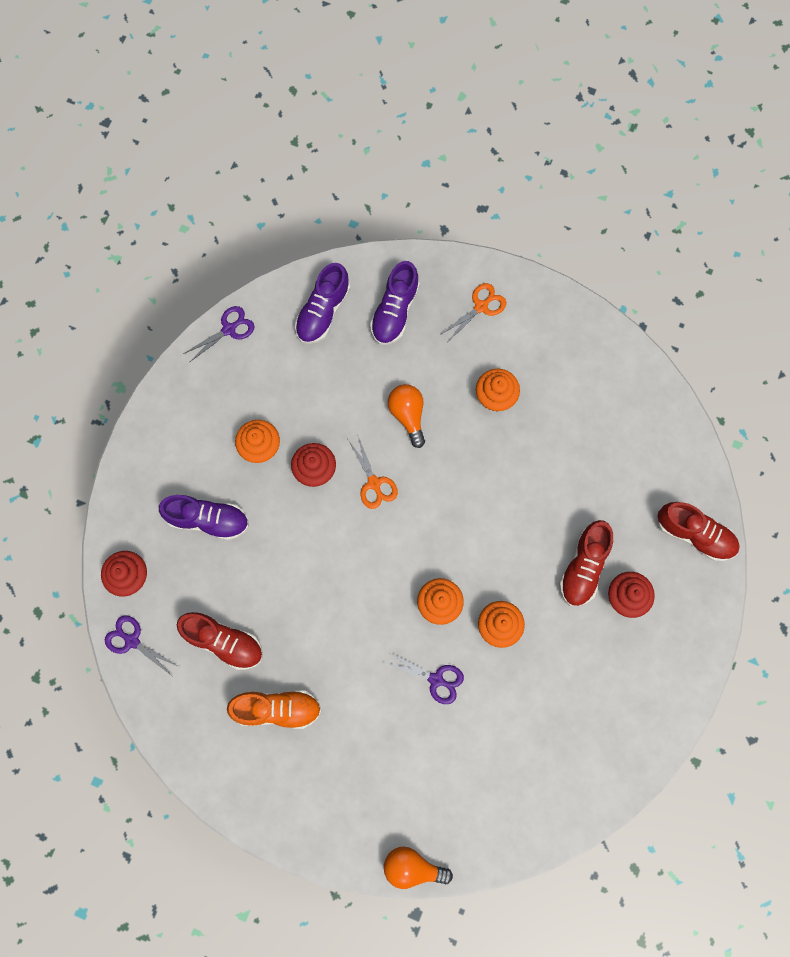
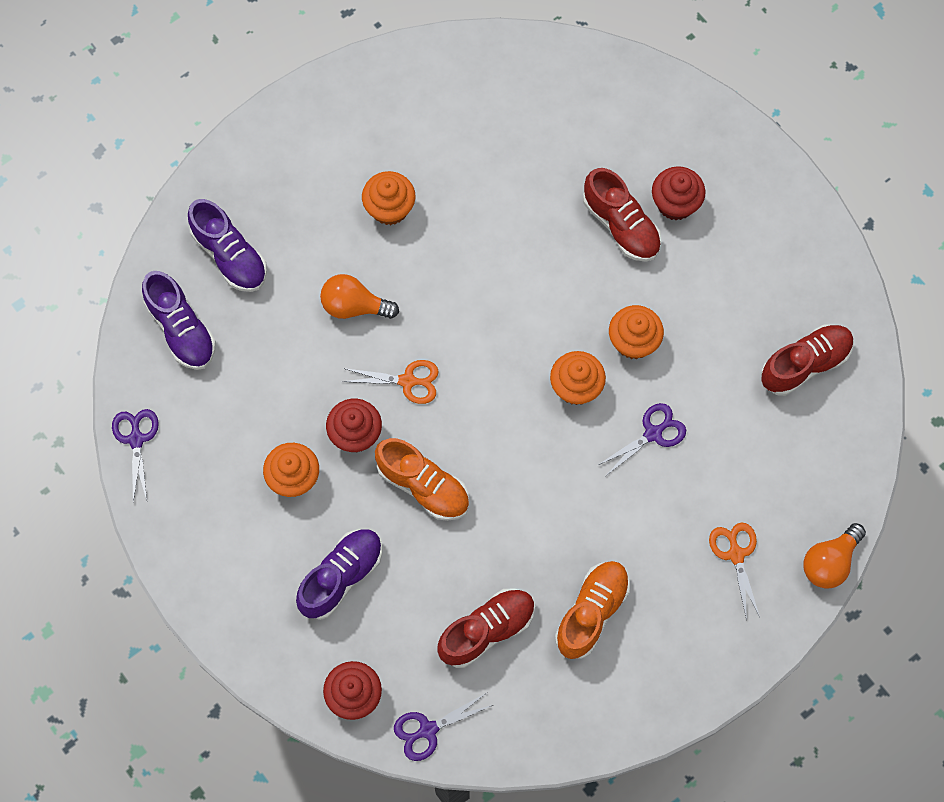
camera: 60 degrees left, 5 degrees down
orange scissors [440,283,506,340] -> orange scissors moved to [709,522,760,621]
red shoe [657,502,740,561] -> red shoe moved to [761,324,854,396]
none -> orange shoe [375,438,469,521]

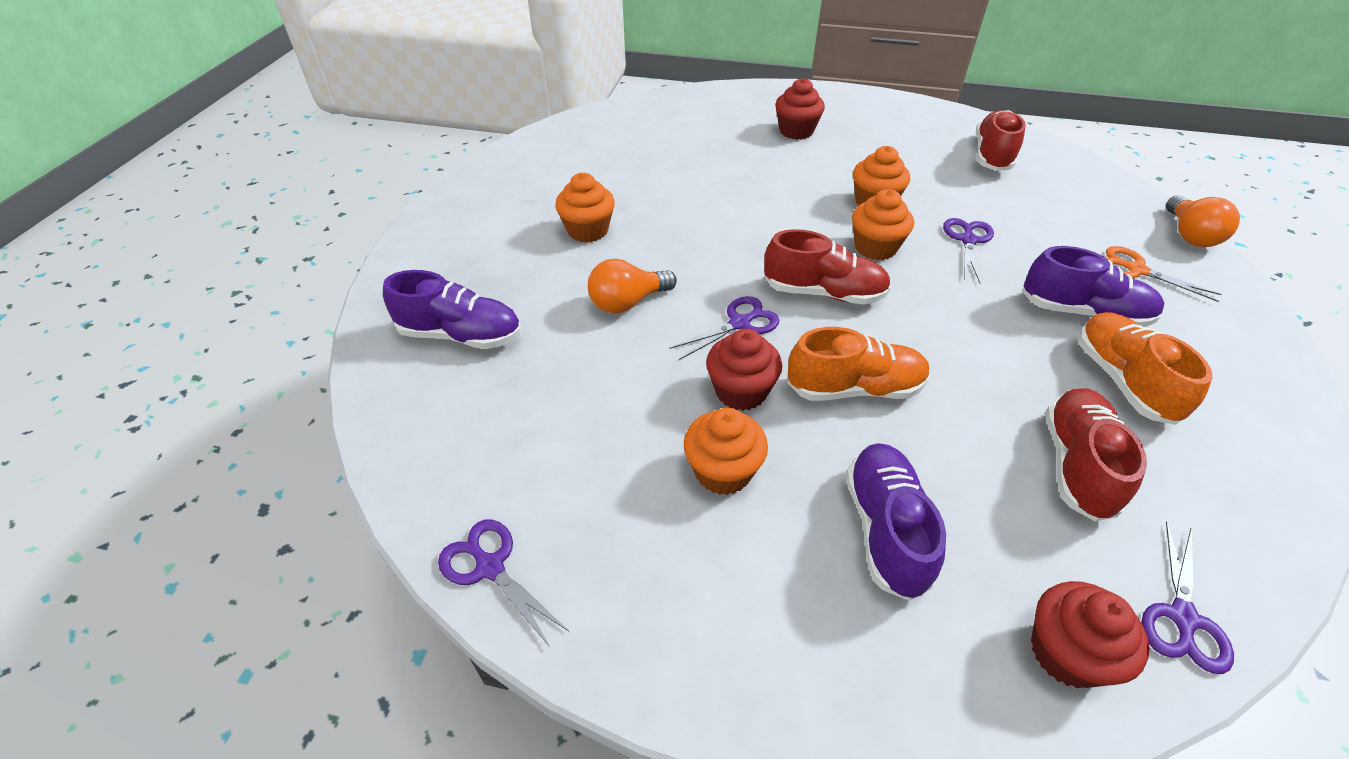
camera: 40 degrees left, 25 degrees down
purple shoe [142,271,216,370] -> purple shoe moved to [1022,246,1164,327]
orange scissors [342,360,439,404] -> purple scissors [670,296,779,360]
red shoe [583,168,662,262] -> red shoe moved to [764,229,891,305]

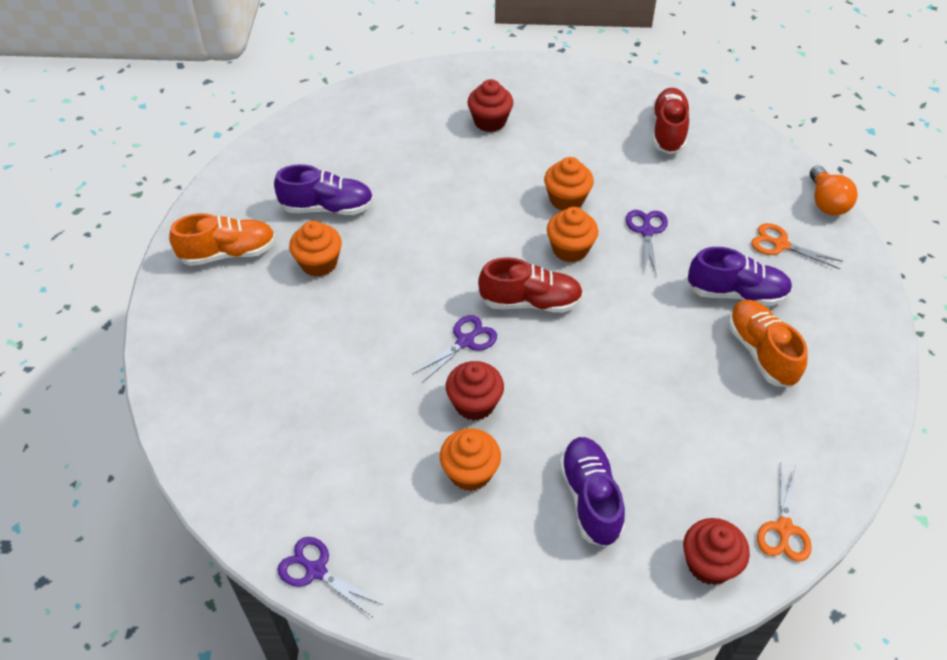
camera: 10 degrees left, 5 degrees up
purple shoe [383,270,521,349] -> purple shoe moved to [274,164,374,215]
orange light bulb [588,259,677,314] -> none
orange shoe [788,327,930,401] -> orange shoe moved to [169,213,276,266]
red shoe [1045,388,1147,521] -> none
purple scissors [1141,521,1234,674] -> orange scissors [757,463,812,562]

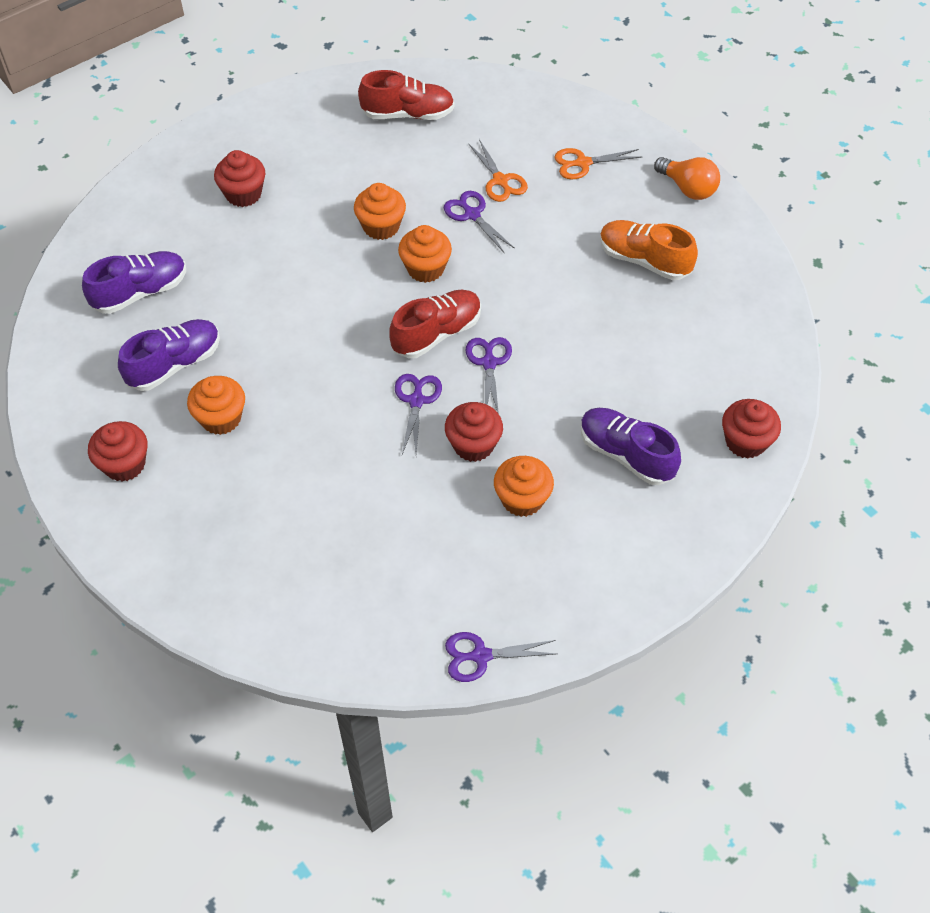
camera: 40 degrees left, 5 degrees up
orange shoe [169,213,276,266] -> red cupcake [88,421,148,482]
red shoe [652,88,690,154] -> red shoe turned 120 degrees clockwise [358,70,455,120]
purple shoe [687,247,792,306] -> purple shoe moved to [82,251,186,314]
orange scissors [757,463,812,562] -> orange scissors moved to [468,139,528,202]
orange light bulb [810,166,858,216] -> orange light bulb moved to [654,157,720,200]
none -> purple scissors [466,337,512,414]

